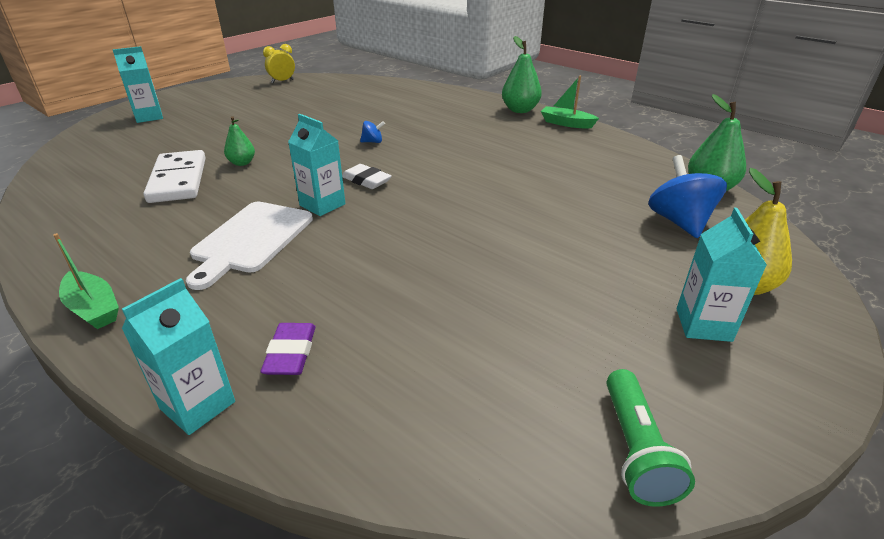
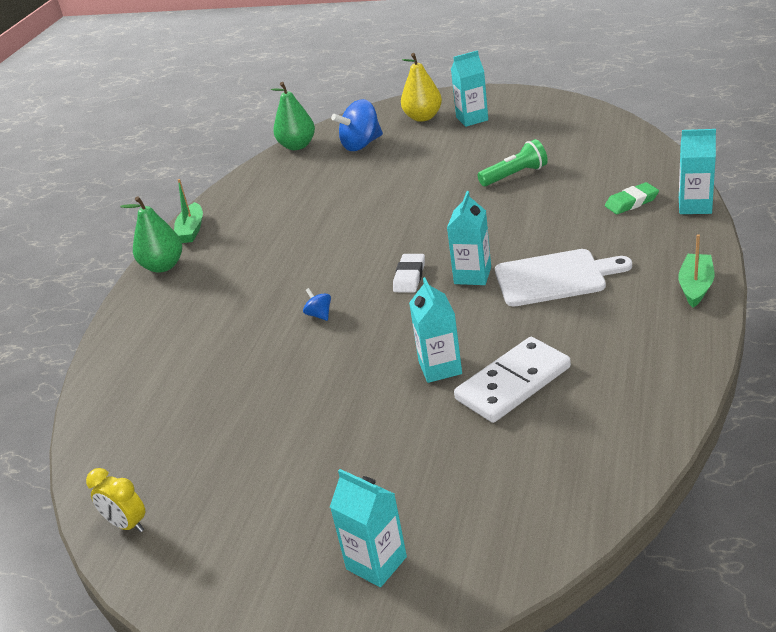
camera: 110 degrees left, 0 degrees up
green pear [224,116,255,166] -> turquoise carton [409,277,462,383]
purple eraser [261,323,316,375] -> green eraser [605,182,659,214]
green flashlight [606,369,695,507] -> green flashlight moved to [477,139,548,186]

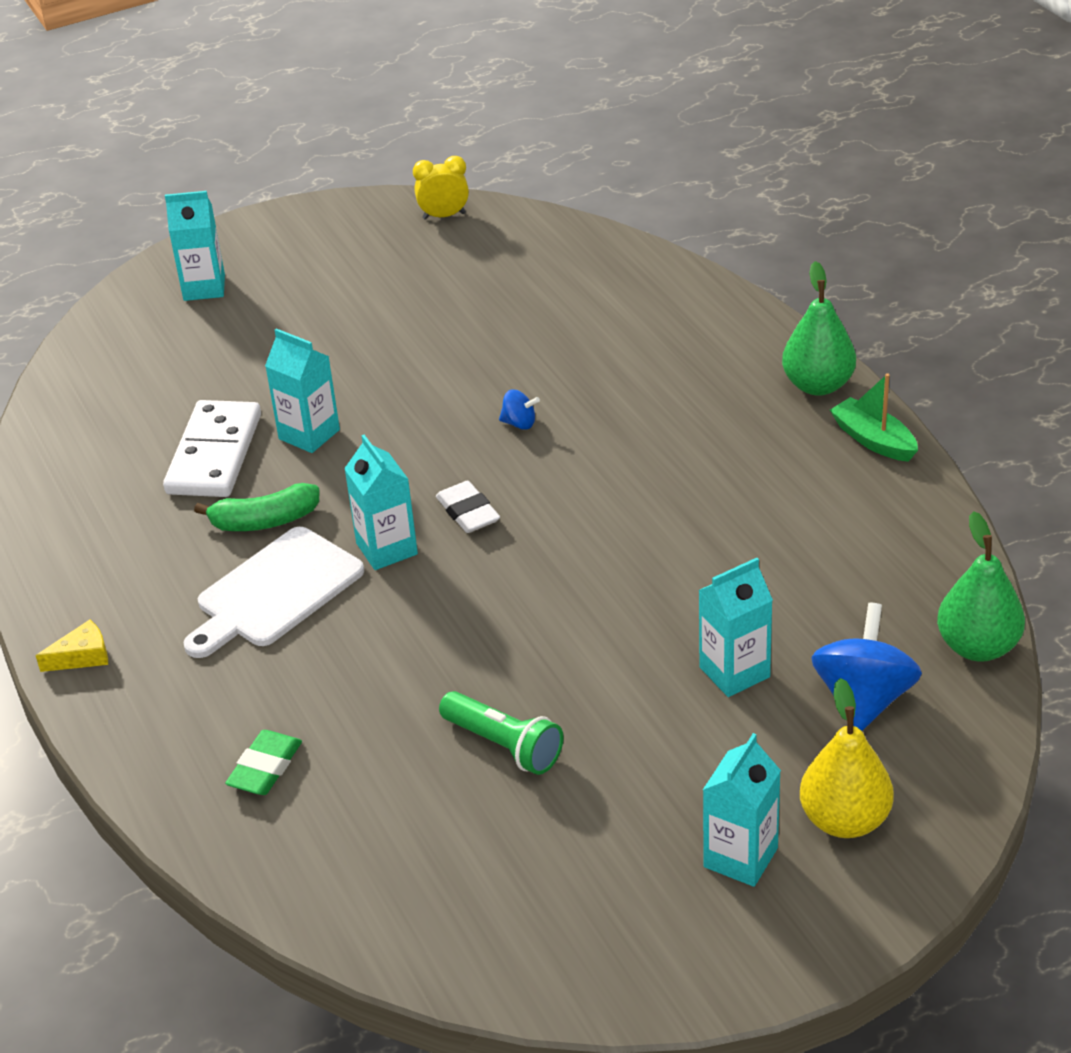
camera: 135 degrees right, 5 degrees up
green flashlight [477,139,548,186] -> green flashlight turned 75 degrees counterclockwise [439,691,564,775]
green boat [678,234,714,307] -> yellow cheese [36,620,108,672]
turquoise carton [679,129,716,214] -> turquoise carton moved to [698,558,773,697]
none -> green banana [194,483,320,531]

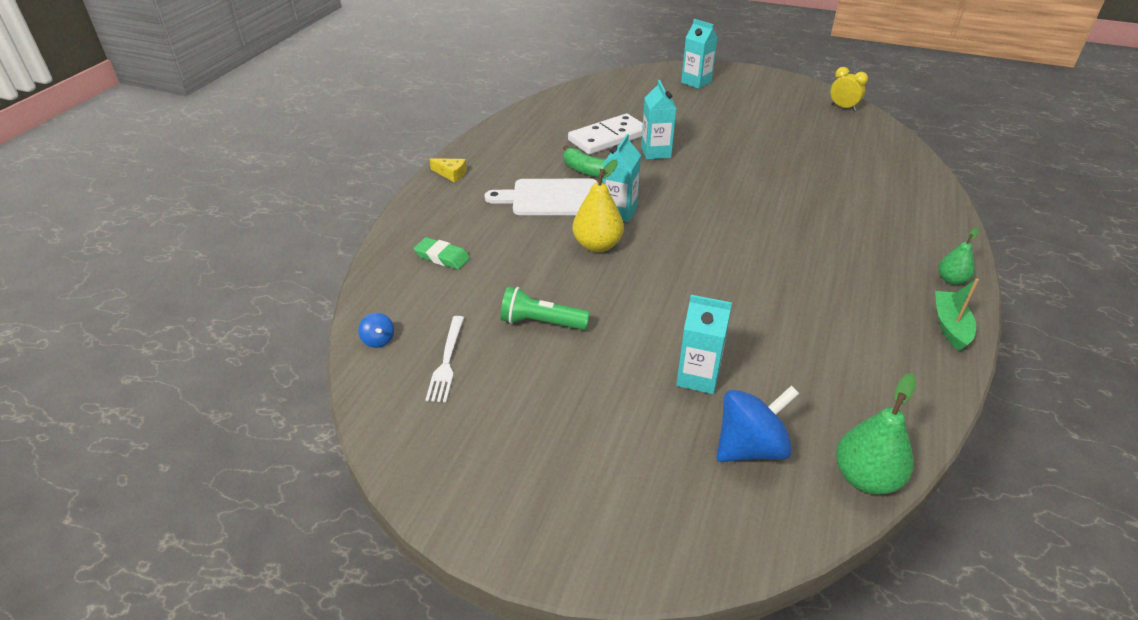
camera: 45 degrees right, 0 degrees up
green eraser [225,730,302,795] -> green eraser turned 45 degrees clockwise [414,237,470,270]
white eraser [436,481,500,533] -> none
green flashlight [439,691,564,775] -> green flashlight turned 105 degrees clockwise [500,286,590,330]
blue spinning top [499,389,540,430] -> blue spinning top moved to [358,313,394,348]
turquoise carton [703,733,781,887] -> none
green pear [782,261,856,396] -> green pear [938,228,979,285], size x0.61
yellow pear [800,678,894,838] -> yellow pear moved to [572,159,624,252]
none -> white fork [425,316,464,402]

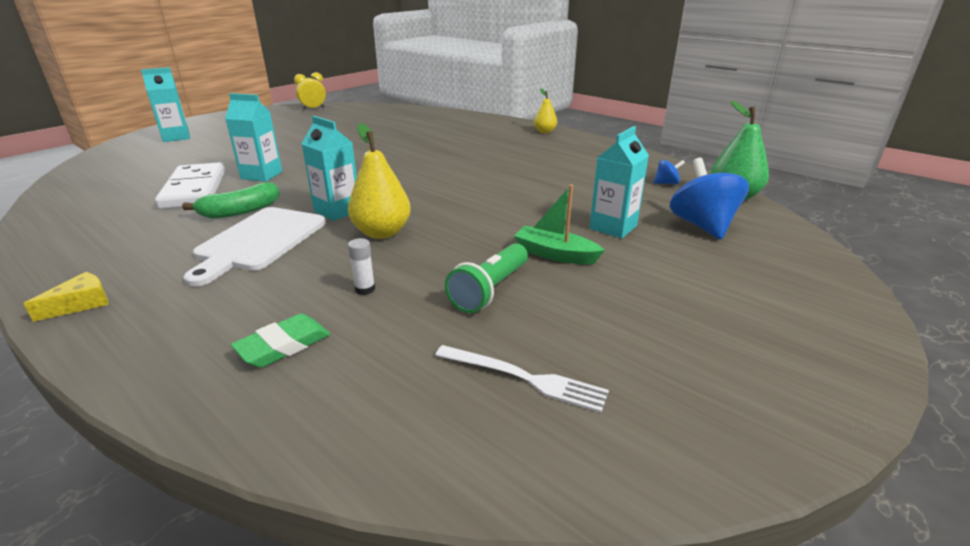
camera: 70 degrees left, 10 degrees down
blue spinning top [358,313,394,348] -> blue spinning top moved to [653,160,685,184]
green boat [935,278,979,351] -> green boat moved to [514,184,605,265]
green pear [938,228,979,285] -> yellow pear [534,89,557,133]
none -> white glue stick [348,238,375,295]

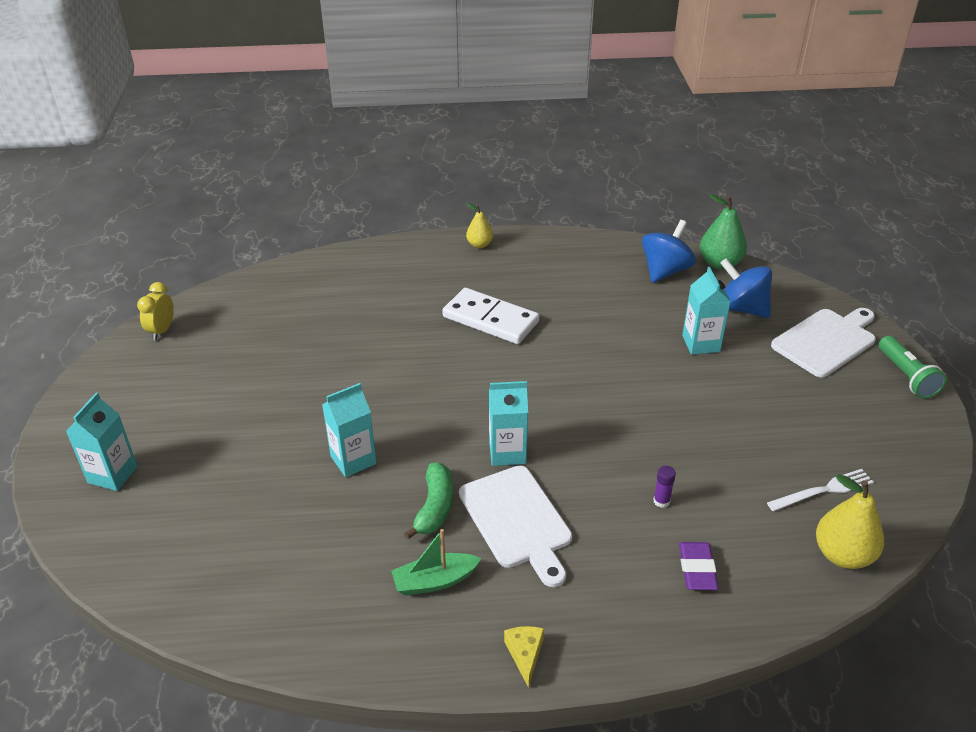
camera: 45 degrees left, 10 degrees up
white domino [155,162,225,209] -> white domino moved to [442,288,539,344]
green eraser [231,313,330,368] -> purple eraser [679,542,718,590]
yellow pear [348,123,411,239] -> yellow pear moved to [816,474,884,569]
white glue stick [348,238,375,295] -> purple glue stick [653,466,676,508]
green flashlight [445,243,528,313] -> green flashlight moved to [879,336,947,399]
green boat [514,184,605,265] -> green boat moved to [391,529,482,596]
blue spinning top [653,160,685,184] -> blue spinning top [642,220,696,283], size x2.13
none -> white cutting board [771,308,876,377]

